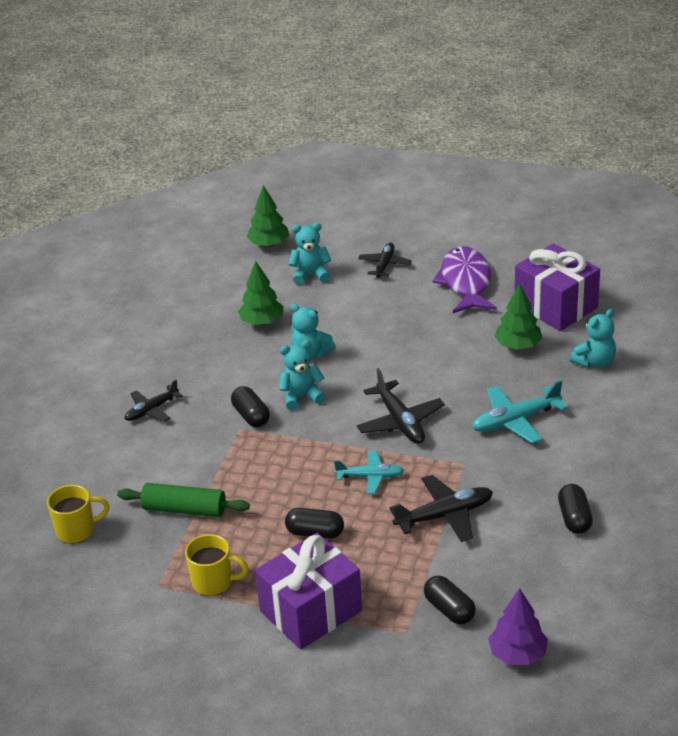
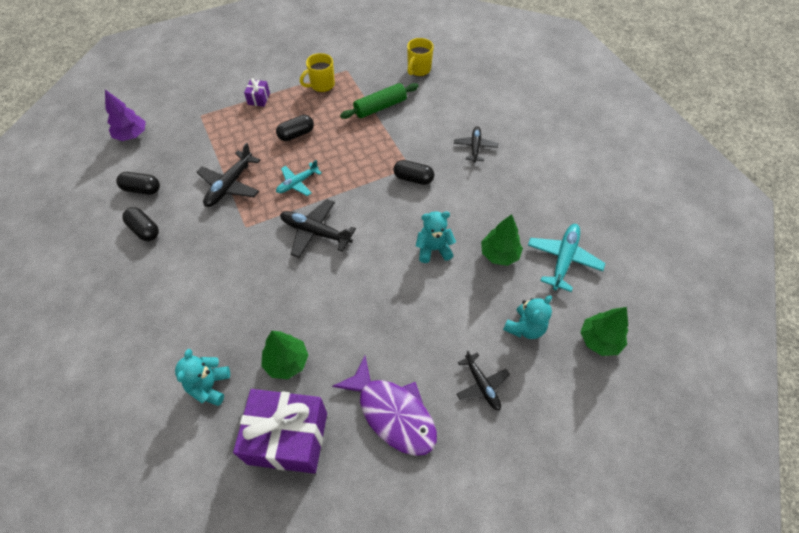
camera: 135 degrees right, 20 degrees up
purple gift [255,533,362,649] -> purple gift [244,78,270,107], size x0.43
turquoise teddy bear [279,340,326,410] -> none
black capsule [424,575,476,625] -> black capsule moved to [116,172,160,195]
turquoise plane [472,380,567,444] -> turquoise plane moved to [528,224,605,292]

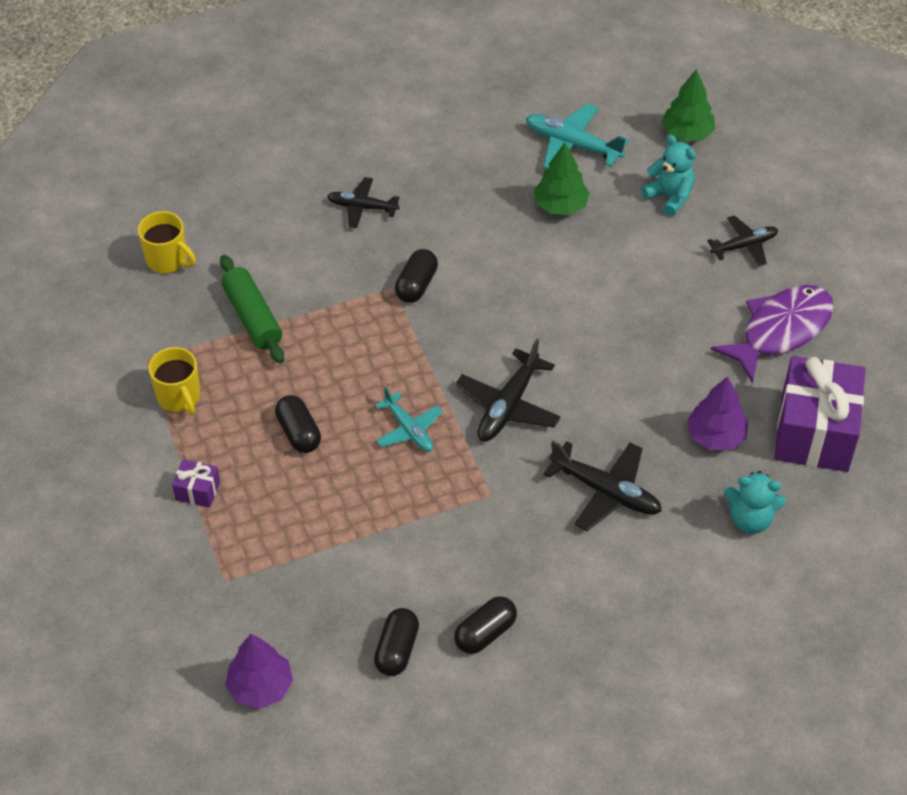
camera: 85 degrees left, 5 degrees down
black plane [197,143,260,207] -> black plane moved to [544,441,662,531]
green tree [261,331,309,379] -> purple tree [687,376,748,450]
turquoise teddy bear [416,211,456,263] -> none

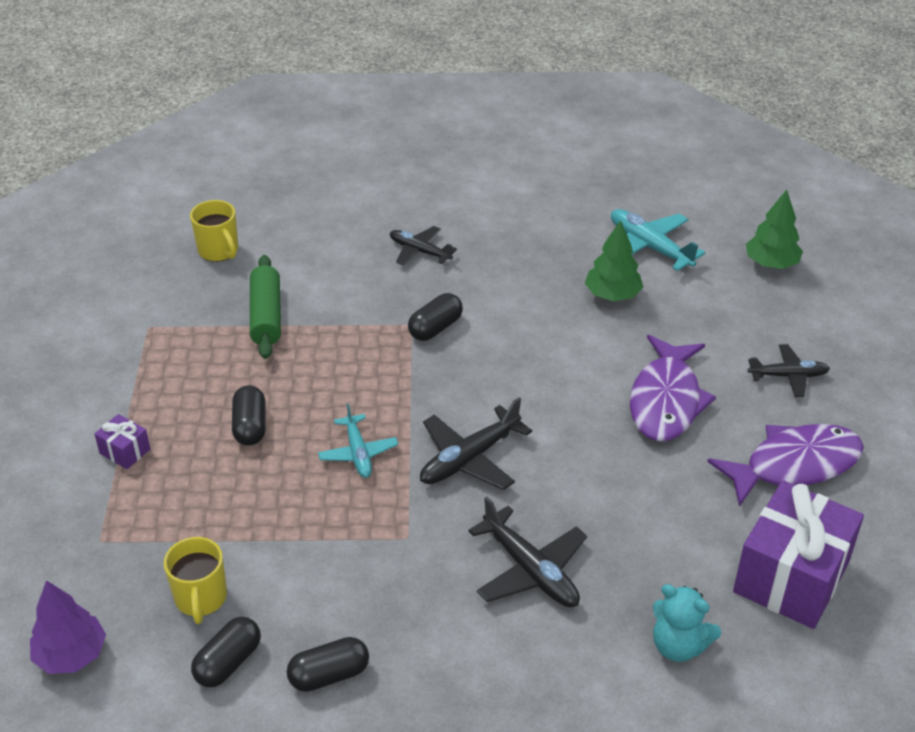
camera: 20 degrees right, 10 degrees down
yellow mug [148,347,200,415] -> yellow mug moved to [164,537,227,624]
turquoise teddy bear [641,135,696,216] -> none
purple tree [687,376,748,450] -> none
none -> purple fish [630,335,716,441]

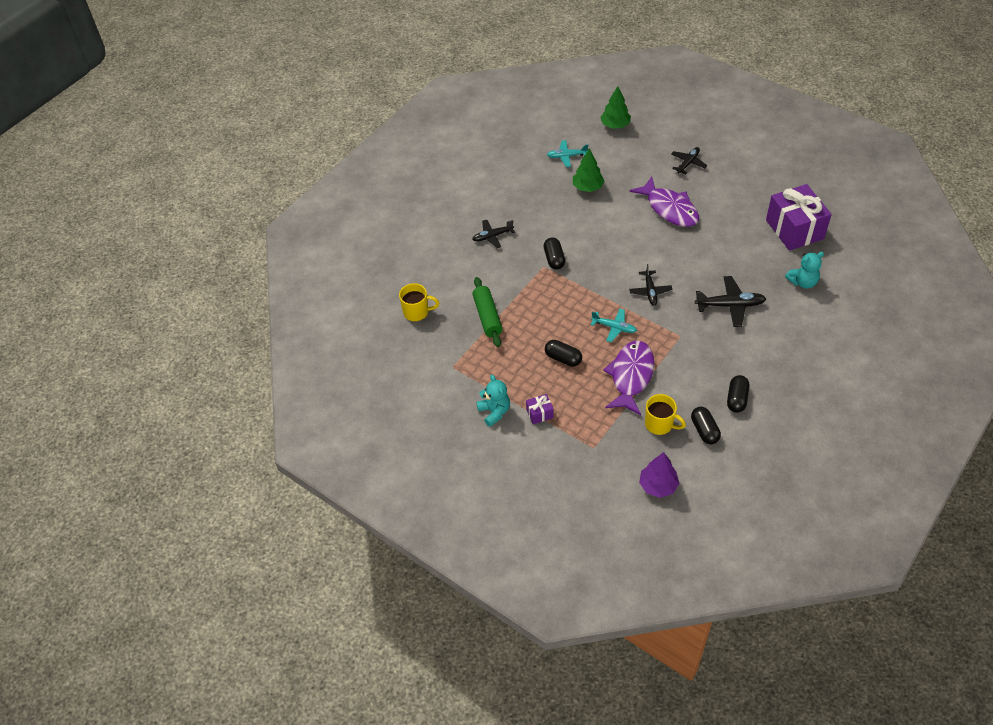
camera: 50 degrees left, 10 degrees up
green rolling pin [250,255,281,359] -> green rolling pin turned 45 degrees clockwise [472,277,502,347]
black plane [420,397,532,490] -> black plane [629,264,672,306], size x0.66
turquoise plane [611,209,706,271] -> turquoise plane [547,140,588,167], size x0.66
purple fish [707,424,864,507] -> purple fish moved to [603,341,654,415]
none -> turquoise teddy bear [476,375,510,427]

